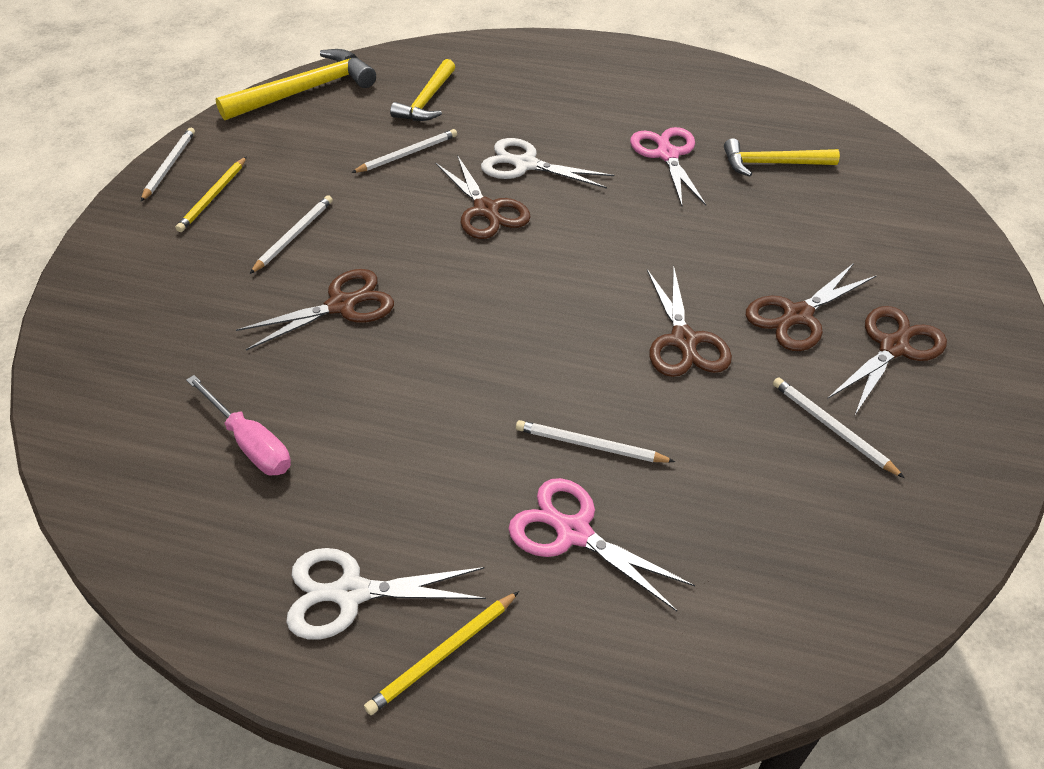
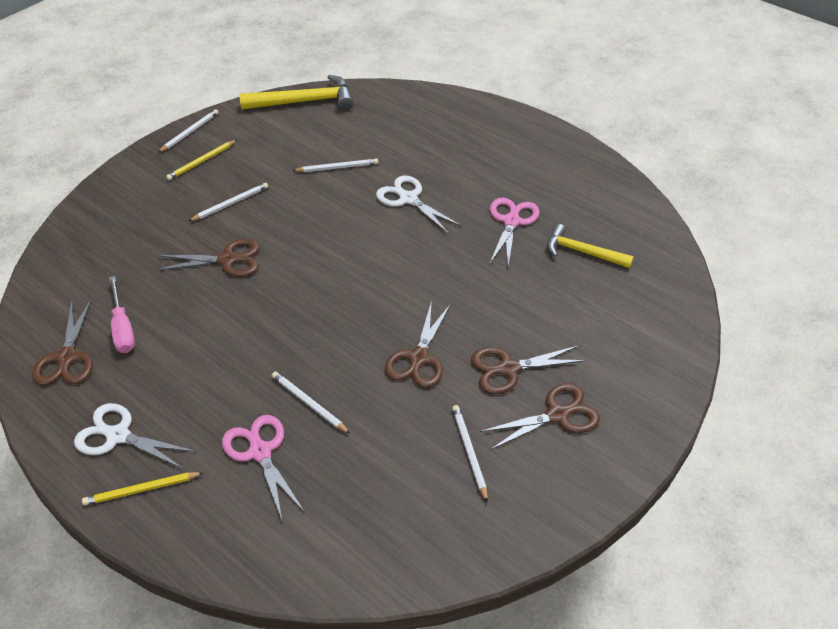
camera: 25 degrees right, 0 degrees up
yellow hammer [390,59,455,121] -> none
brown scissors [436,155,531,239] -> brown scissors moved to [32,299,93,385]

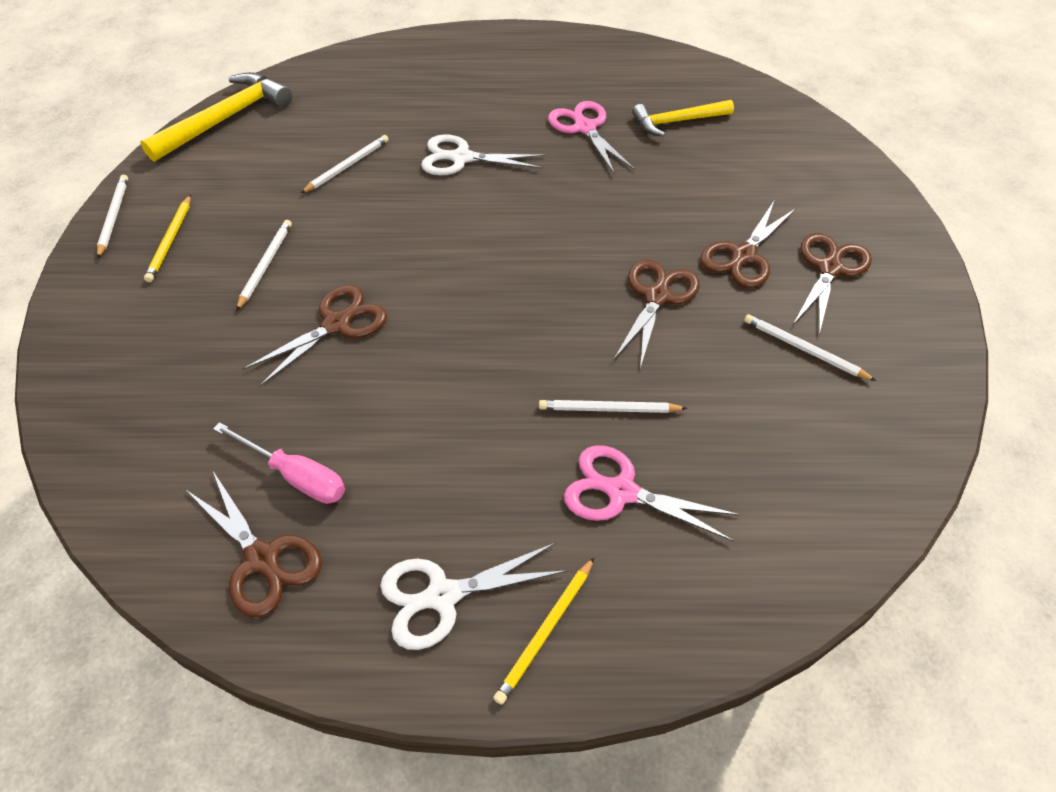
camera: 40 degrees left, 5 degrees up
brown scissors [385,300,451,388] -> brown scissors turned 135 degrees counterclockwise [614,259,700,368]

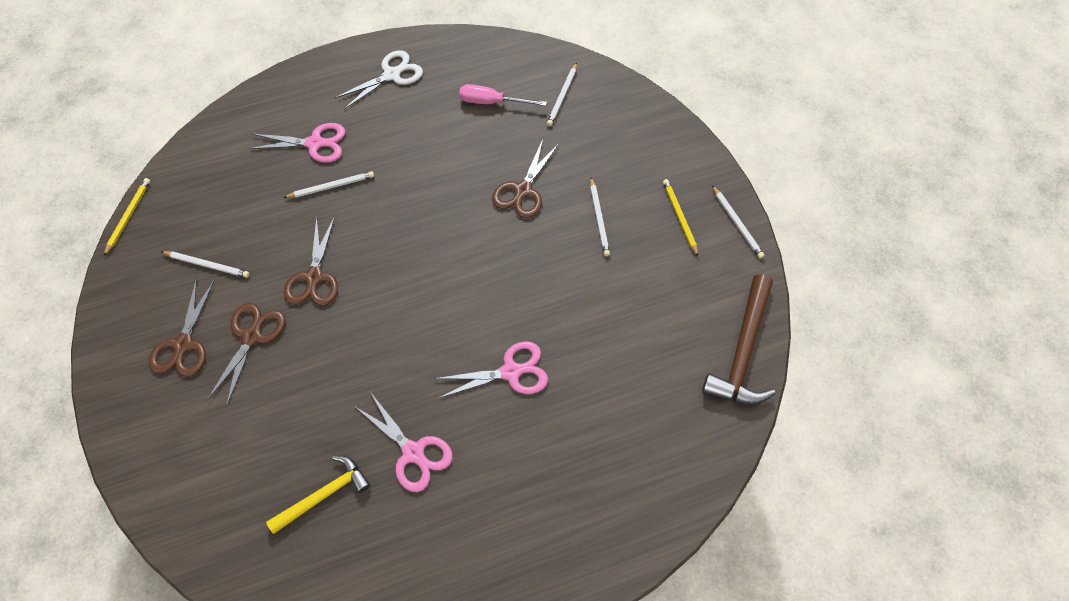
camera: 160 degrees right, 10 degrees up
yellow hammer [140,72,292,162] -> brown hammer [702,274,776,405]
brown scissors [185,471,322,617] -> none
white pencil [301,135,389,193] -> white pencil moved to [547,63,577,126]
white scissors [421,134,545,175] -> pink scissors [434,341,548,398]
yellow pencil [493,557,594,705] -> yellow pencil moved to [104,178,150,256]

